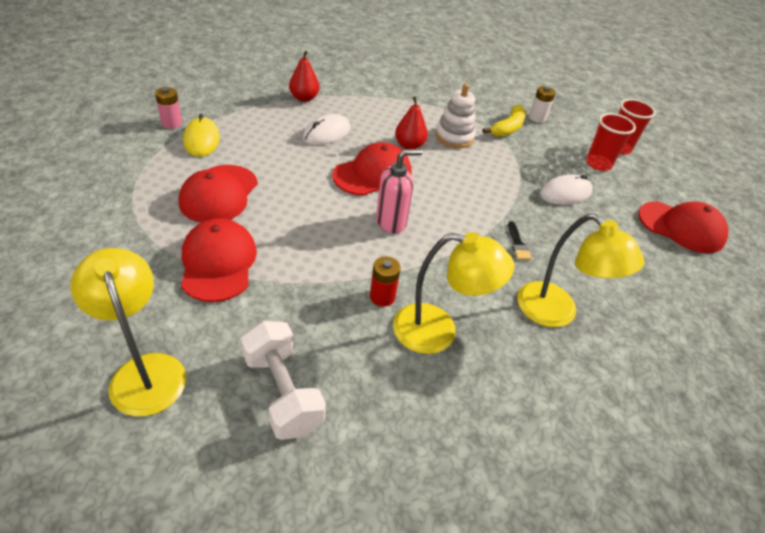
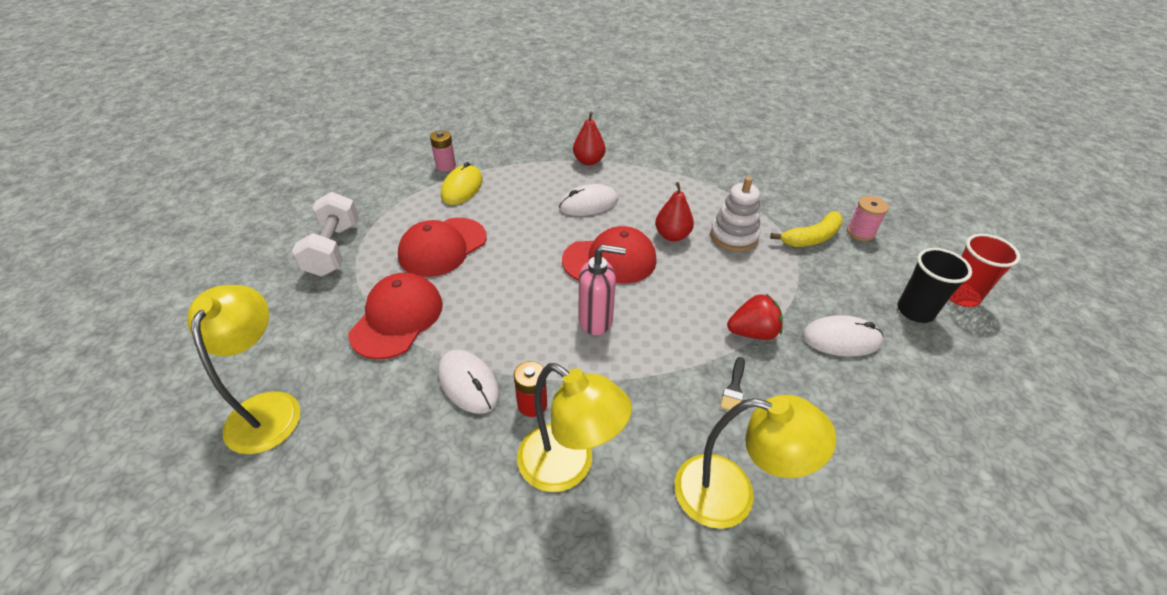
camera: 30 degrees right, 0 degrees up
white dumbbell [241,321,326,440] -> white dumbbell moved to [292,192,359,276]
yellow lamp [517,214,645,327] -> yellow lamp turned 60 degrees counterclockwise [675,395,837,529]
white battery [529,86,556,123] -> pink spool [847,196,889,241]
red cup [586,113,636,171] -> black cup [897,248,972,323]
red cap [639,201,729,253] -> none
none -> white mouse [438,350,500,414]
none -> red strawberry [727,294,783,340]

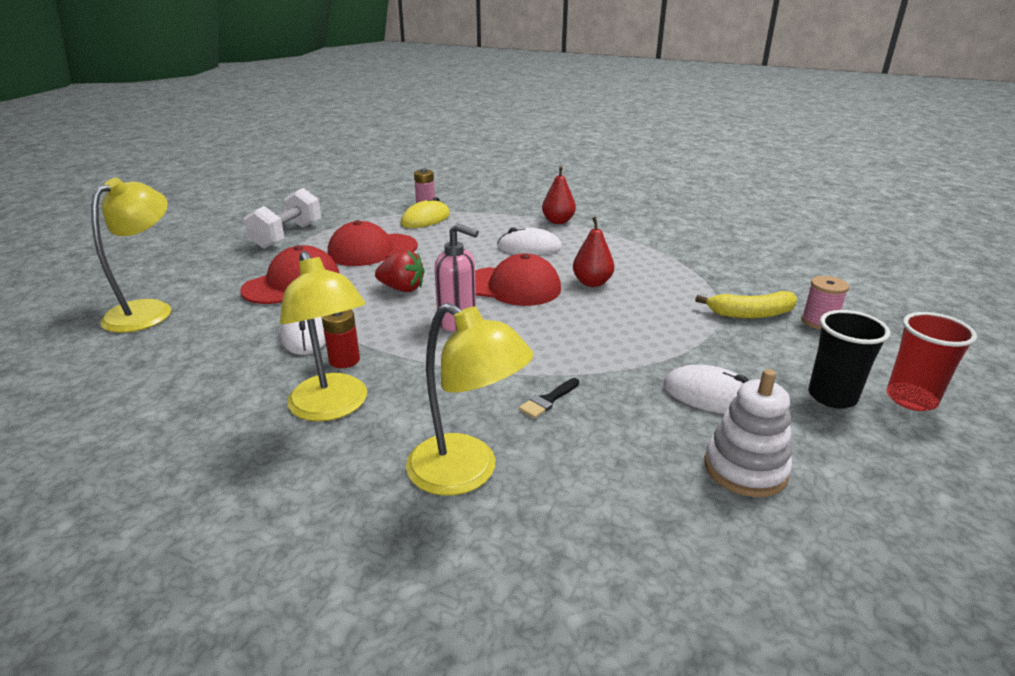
camera: 25 degrees right, 15 degrees down
white stacking toy [710,177,760,252] -> white stacking toy moved to [704,369,792,497]
red strawberry [727,294,783,340] -> red strawberry moved to [375,249,425,292]

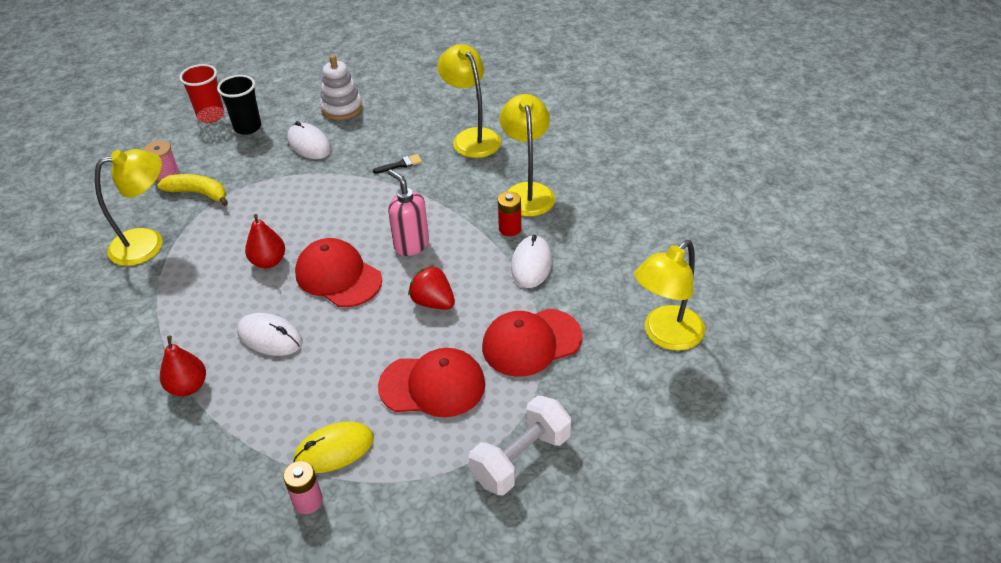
camera: 155 degrees left, 15 degrees up
none -> yellow lamp [95,149,163,266]

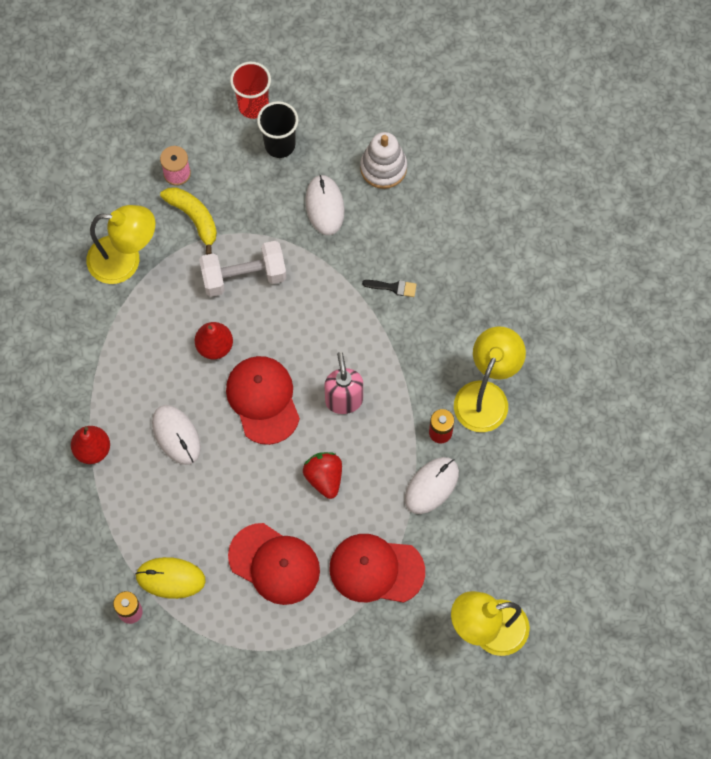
camera: 30 degrees right, 25 degrees up
yellow lamp [437,44,501,158] -> none
white dumbbell [469,395,571,496] -> white dumbbell moved to [199,241,287,297]

